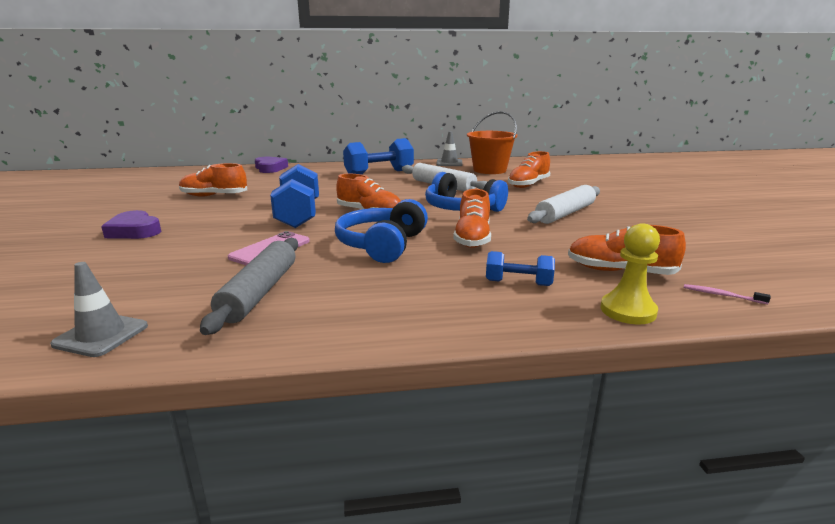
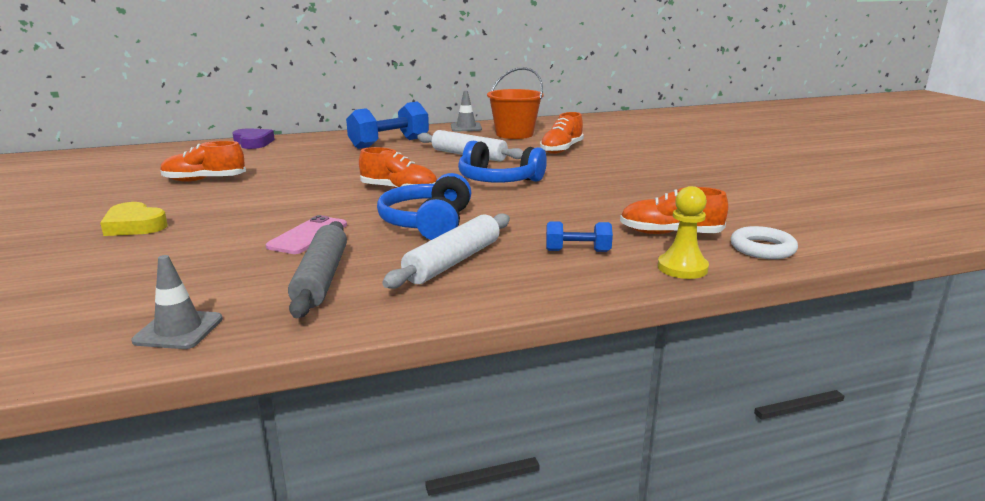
camera: 10 degrees left, 0 degrees up
purple heart [101,210,161,239] -> yellow heart [100,202,168,236]
blue dumbbell [270,164,319,228] -> none
orange shoe [453,189,491,248] -> none
white rolling pin [527,185,600,224] -> white rolling pin moved to [382,213,510,289]
pink toothbrush [684,284,771,304] -> white ring [731,226,798,259]

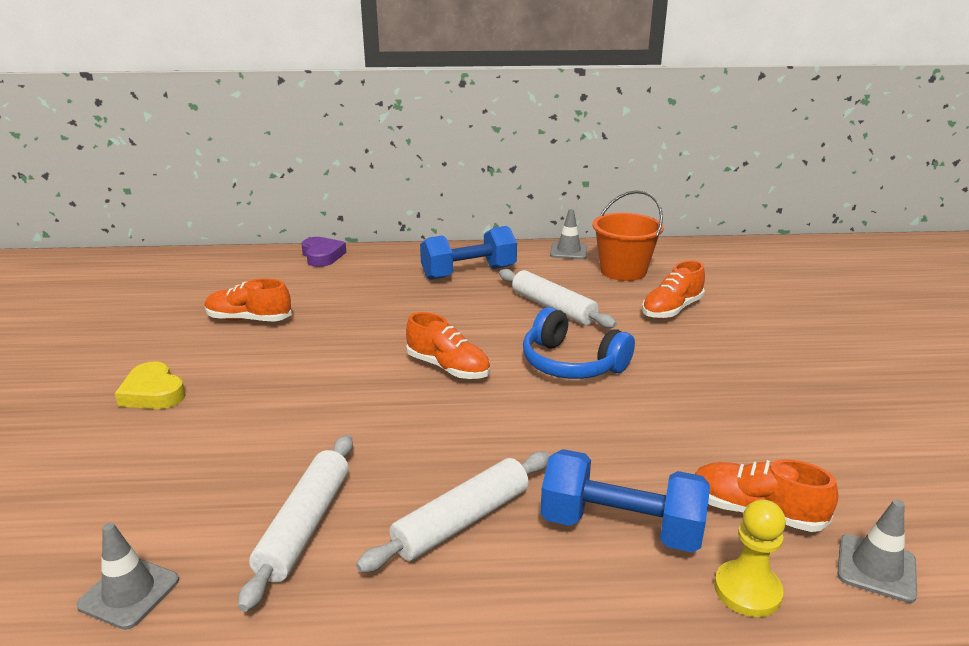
camera: 15 degrees right, 5 degrees up
pink phone [266,215,347,254] -> none
grey rolling pin [288,221,347,318] -> white rolling pin [238,435,353,612]
blue headphones [377,173,471,240] -> none
blue dumbbell [546,221,613,252] -> blue dumbbell [540,449,710,553], size x1.91
white ring [731,226,798,259] -> grey traffic cone [837,499,917,603]

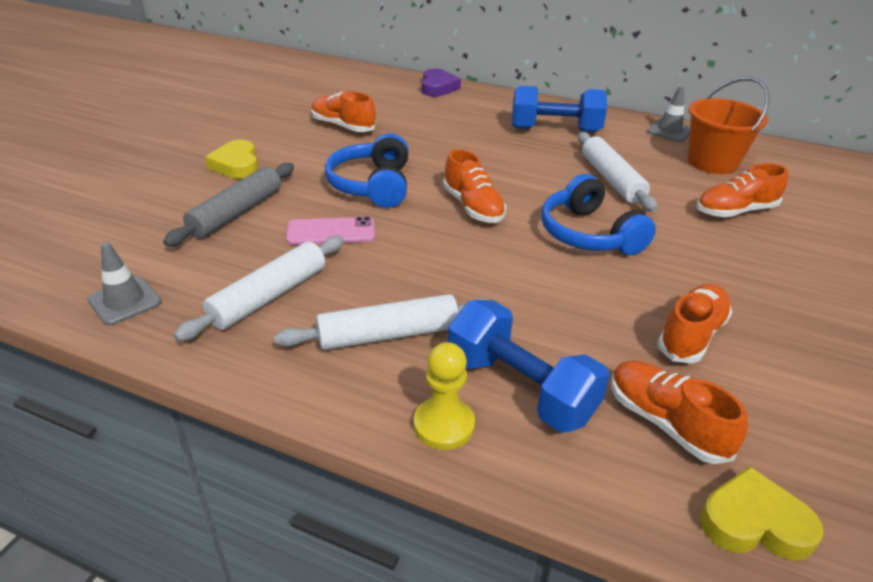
camera: 25 degrees right, 10 degrees up
yellow pawn [714,499,786,617] -> yellow pawn moved to [414,342,475,450]
grey traffic cone [837,499,917,603] -> yellow heart [700,466,824,561]
none -> grey rolling pin [163,163,294,246]
none -> pink phone [286,217,375,245]
none -> blue headphones [325,133,409,208]
none -> orange shoe [657,284,732,363]

